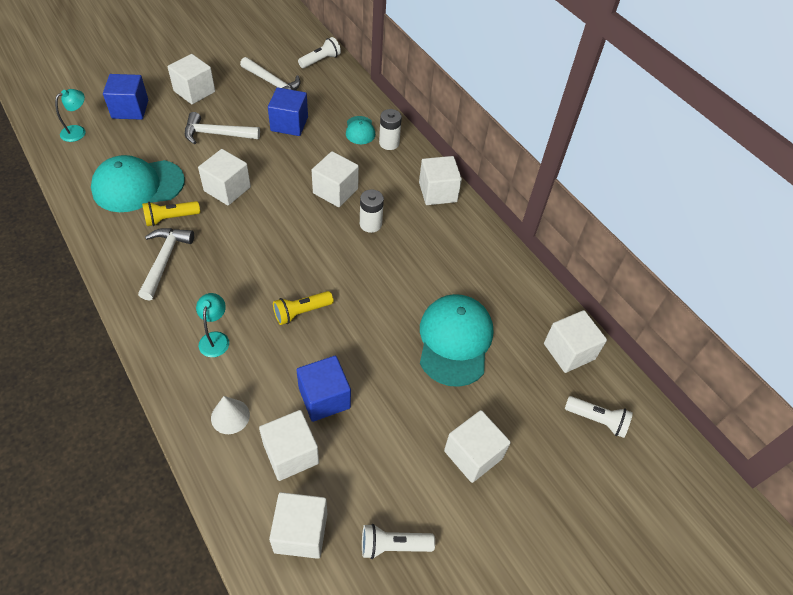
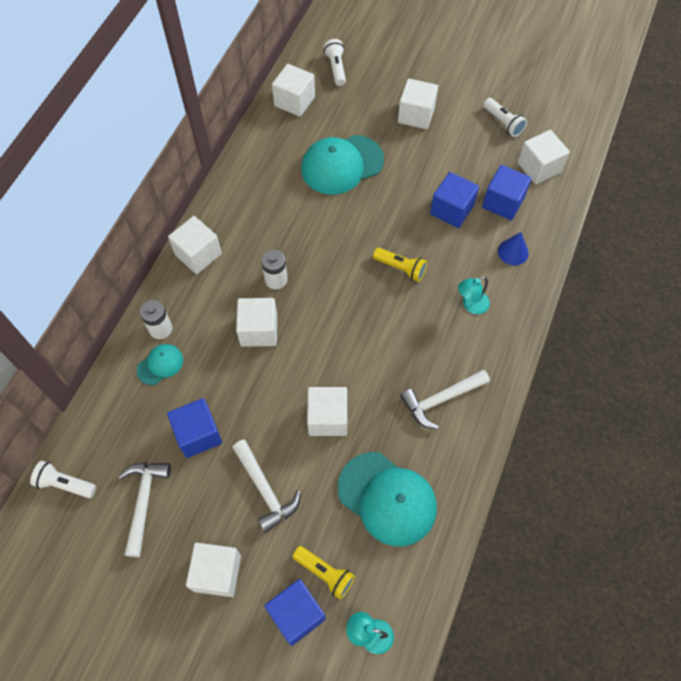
camera: 120 degrees left, 10 degrees up
yellow flashlight [142,201,200,226] -> yellow flashlight moved to [292,546,355,599]
white cone [211,396,250,434] -> blue cone [498,232,529,265]
white cube [259,410,319,481] -> blue cube [482,165,532,220]

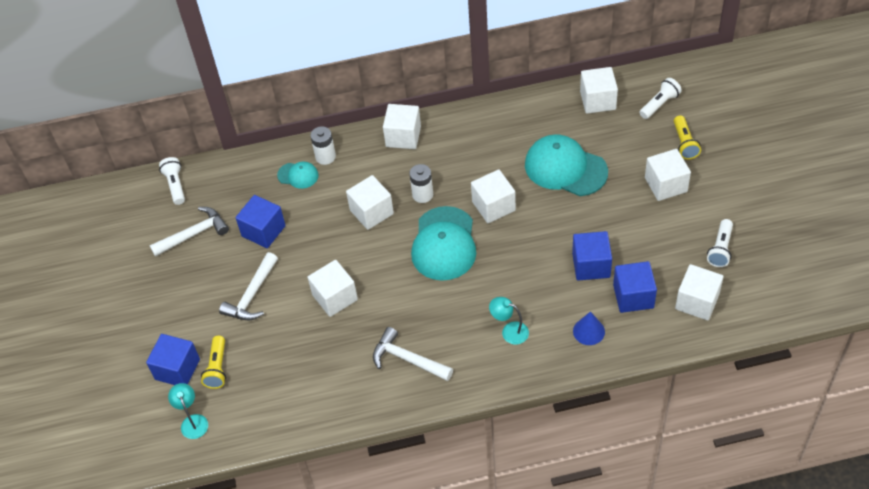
camera: 60 degrees right, 10 degrees down
white cube [186,543,241,597] -> white cube moved to [471,169,516,223]
turquoise cap [338,452,437,546] -> turquoise cap moved to [411,206,476,281]
yellow flashlight [373,248,427,282] -> yellow flashlight moved to [674,115,701,160]

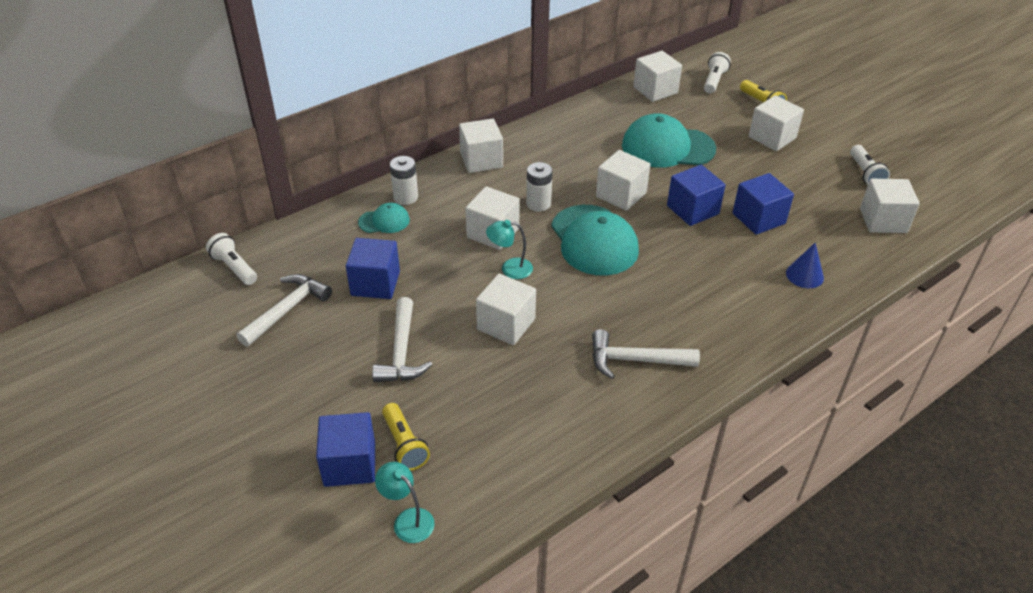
camera: 30 degrees left, 10 degrees down
turquoise lamp [489,297,529,345] -> turquoise lamp moved to [486,220,533,279]
blue cube [613,261,657,313] -> blue cube moved to [667,165,726,226]

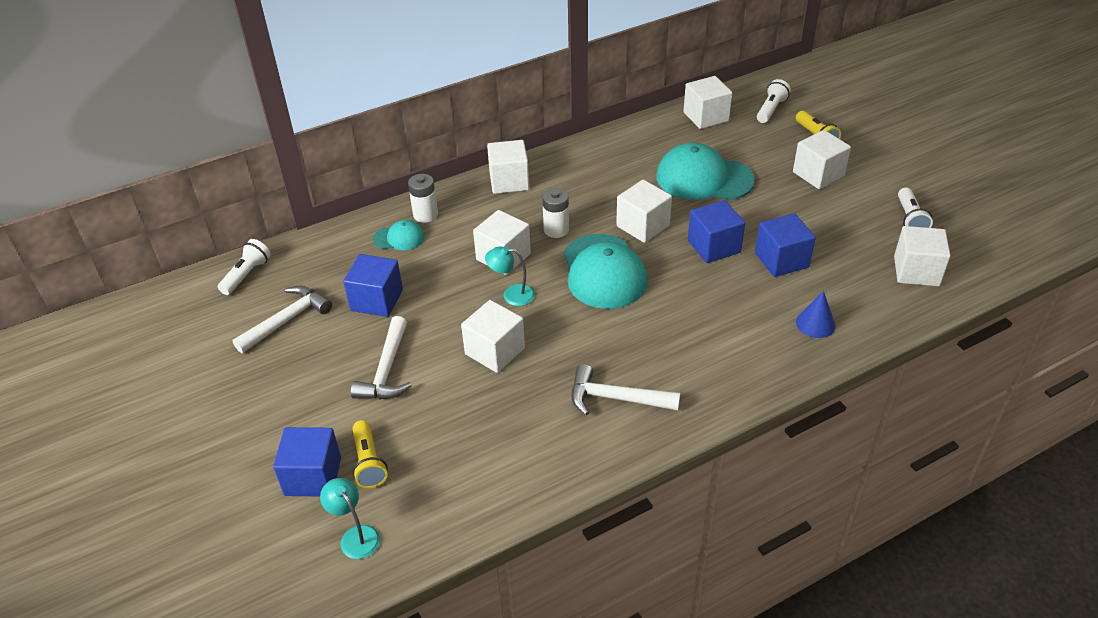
camera: 10 degrees right, 0 degrees up
white flashlight [206,233,257,285] -> white flashlight turned 60 degrees clockwise [218,239,271,295]

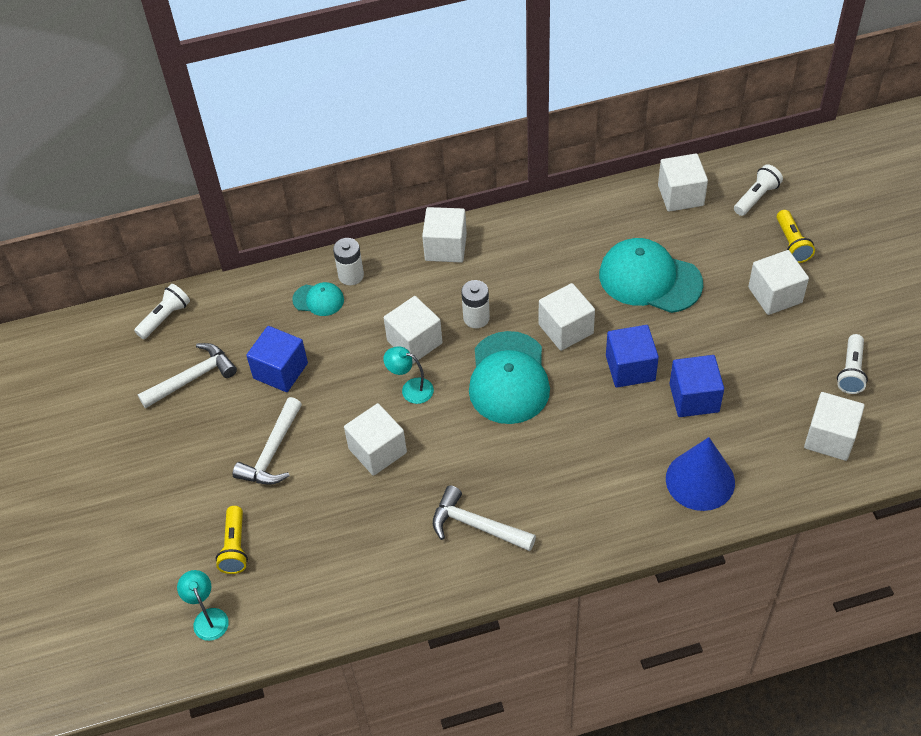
camera: 15 degrees right, 10 degrees up
blue cube [273,427,341,496] -> none
blue cone [796,291,836,338] -> blue cone [666,437,735,511], size x1.73

